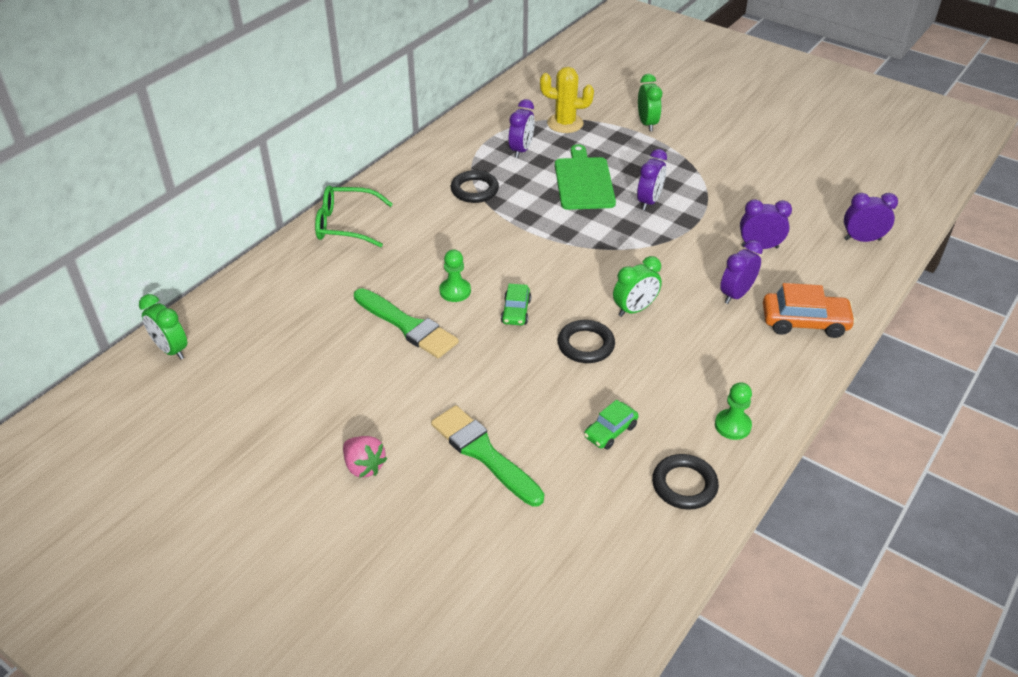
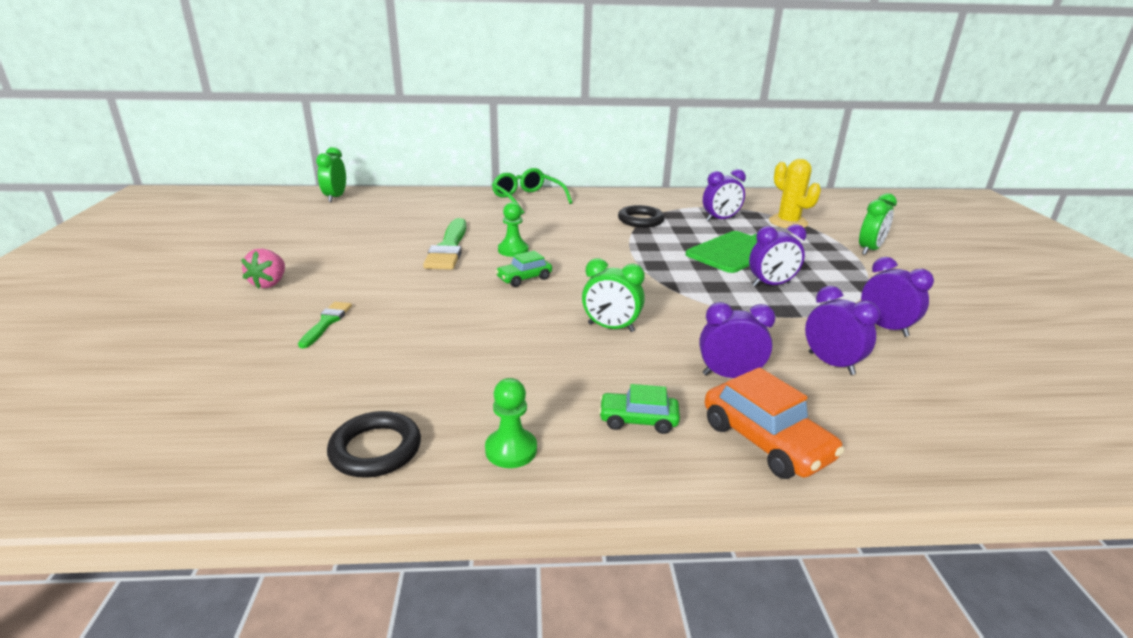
camera: 50 degrees right, 15 degrees down
green brush [431,405,544,507] -> green brush [298,302,352,349], size x0.55
black ring [558,320,615,363] -> none
green car [584,400,638,450] -> green car moved to [599,384,680,434]
purple clock [844,193,898,242] -> purple clock moved to [861,257,934,337]

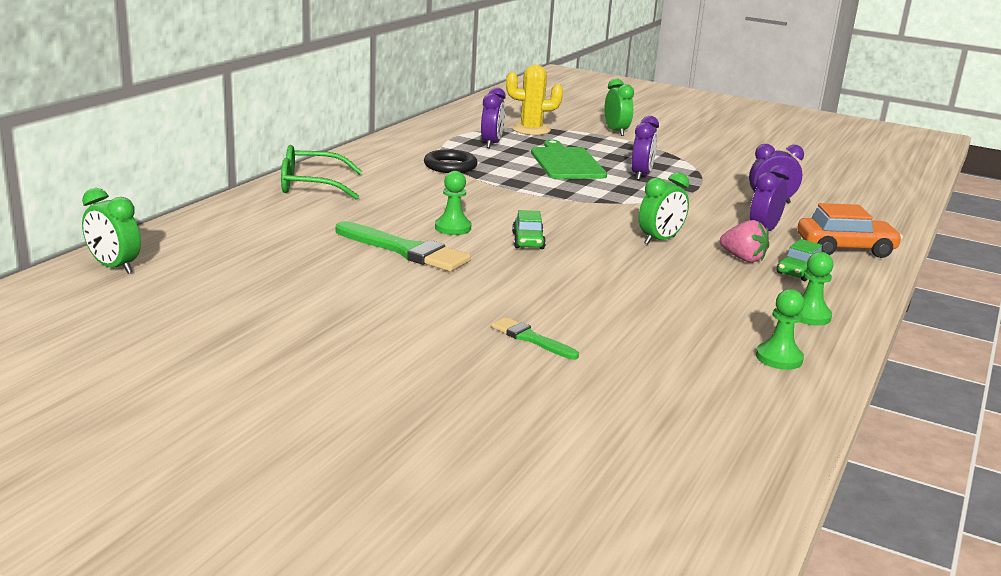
camera: 60 degrees left, 5 degrees down
pink strawberry [241,248,285,288] -> pink strawberry moved to [720,220,769,263]
black ring [327,411,421,478] -> green pawn [756,289,804,370]
purple clock [861,257,934,337] -> none

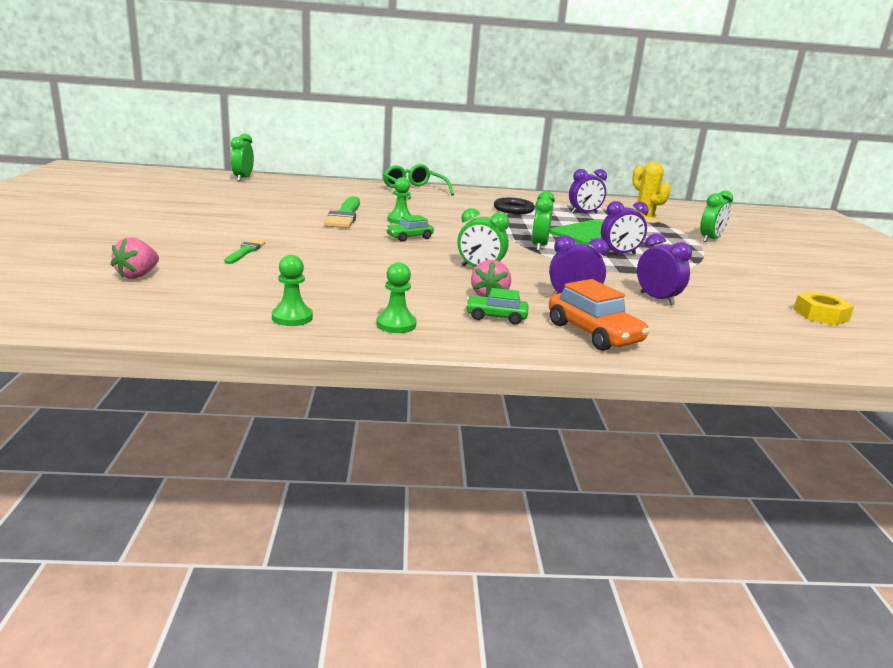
camera: 60 degrees right, 0 degrees up
none -> pink strawberry [111,237,159,279]
none -> green clock [531,191,555,251]
none -> yellow nut [794,291,855,325]

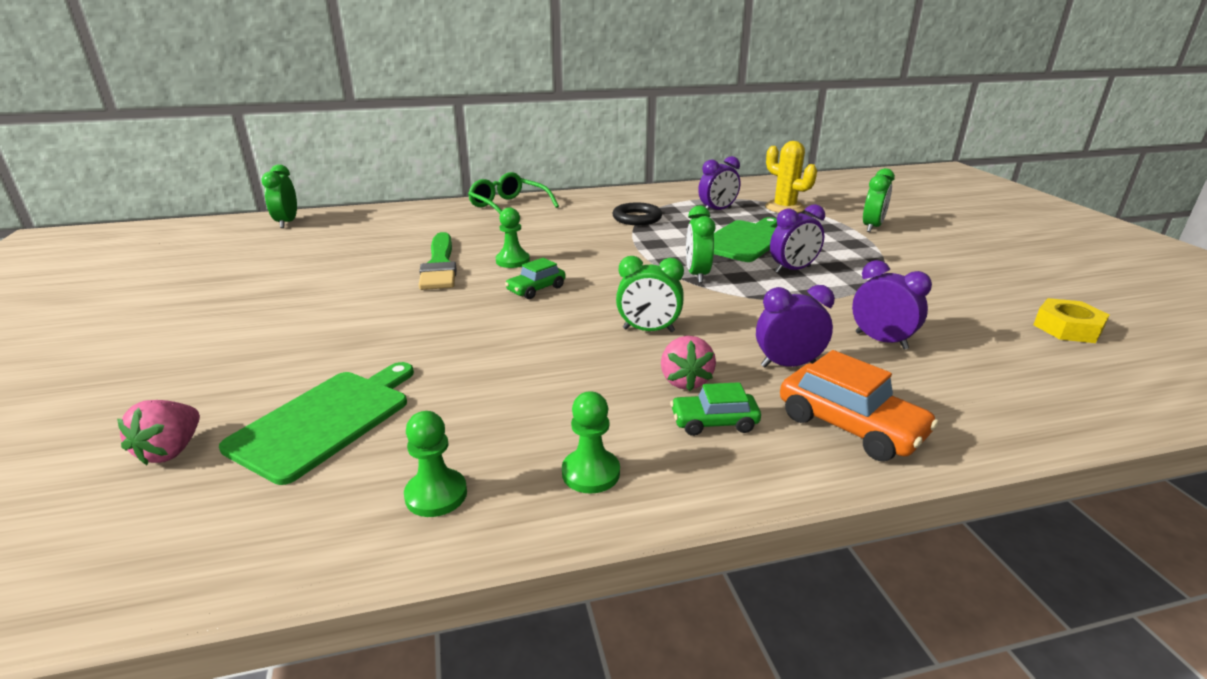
camera: 10 degrees left, 5 degrees up
green brush [224,239,266,264] -> none
none -> green cutting board [219,362,414,485]

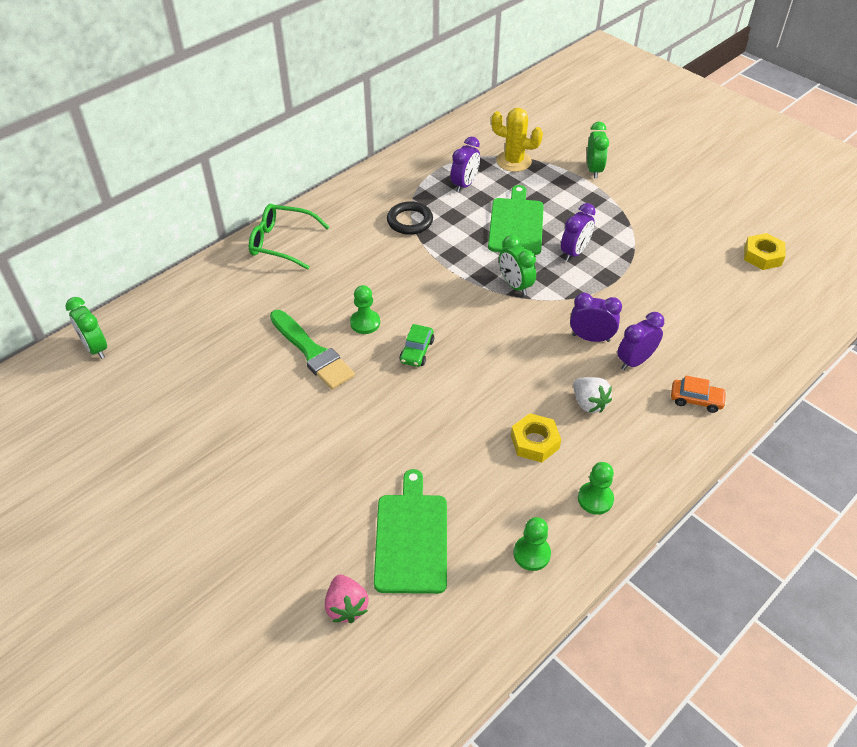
camera: 30 degrees left, 20 degrees up
green clock [616,256,684,332] -> none
pink strawberry [661,336,716,391] -> white strawberry [573,377,612,413]
green car [670,382,761,436] -> none
orange car [780,350,939,461] -> orange car [671,375,727,413], size x0.61
purple clock [852,260,932,349] -> purple clock moved to [570,292,622,342]
none -> yellow nut [511,413,561,462]

